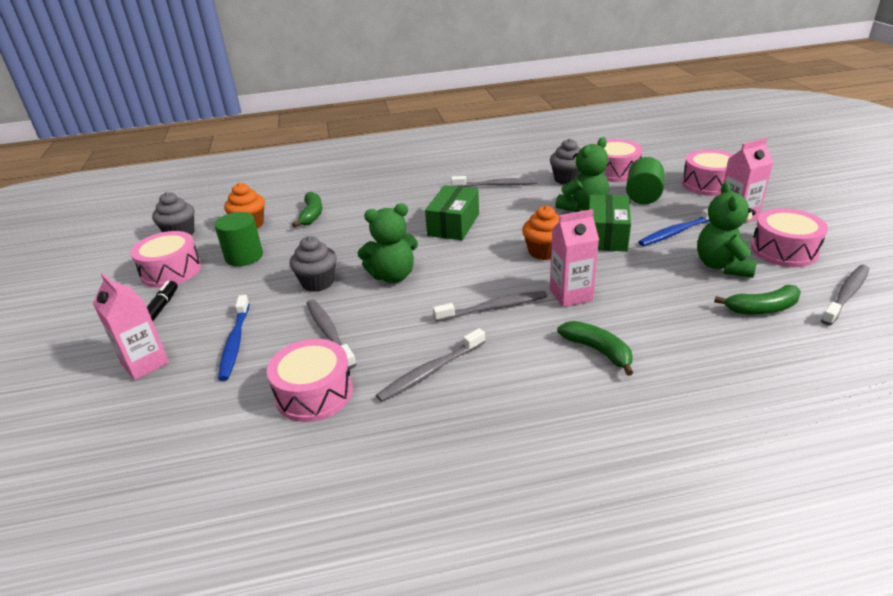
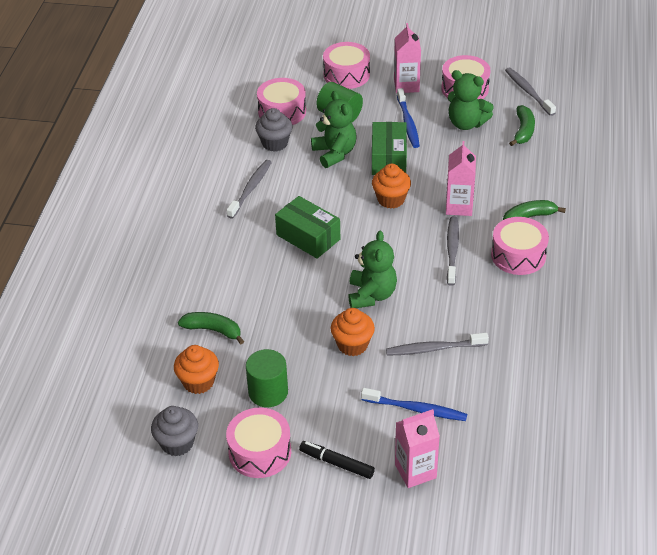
camera: 70 degrees left, 10 degrees up
pink drum [267,339,353,422] -> pink drum moved to [491,217,549,275]
grey cupcake [290,236,337,292] -> orange cupcake [330,308,375,356]
grey toothbrush [376,328,485,402] -> none
green box [588,194,631,252] -> green box turned 60 degrees clockwise [372,122,407,175]

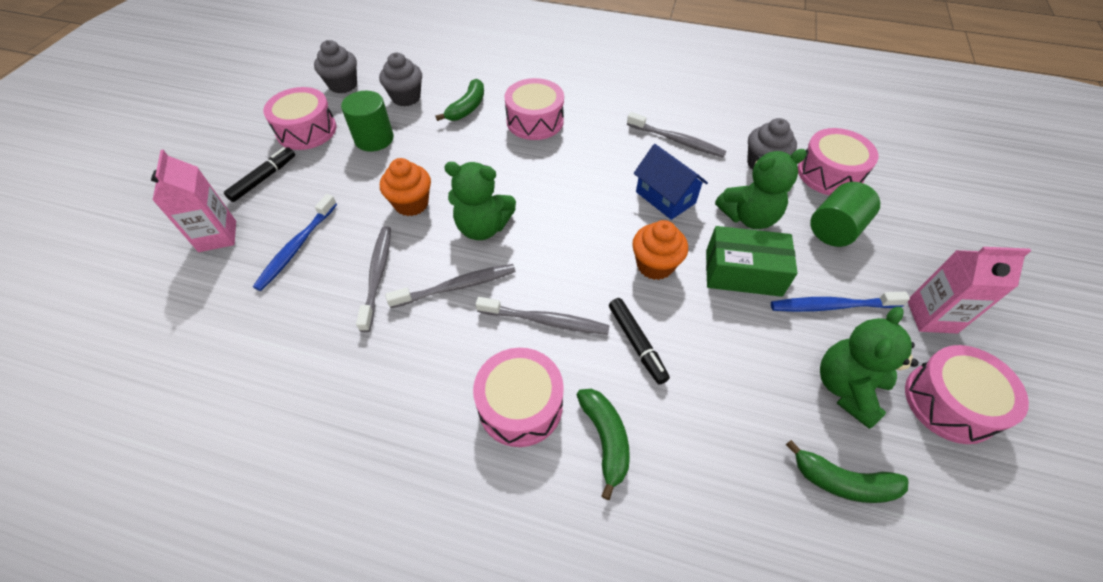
camera: 95 degrees right, 10 degrees up
orange cupcake [174,345,219,394] -> grey cupcake [379,53,422,107]
green box [275,196,340,259] -> none
pink drum [323,42,370,89] -> pink drum moved to [504,78,564,140]
pink carton [446,141,476,216] -> black marker [609,298,670,385]
grey toothbrush [505,68,556,116] -> grey toothbrush moved to [385,264,516,308]
none -> blue house [634,144,708,220]

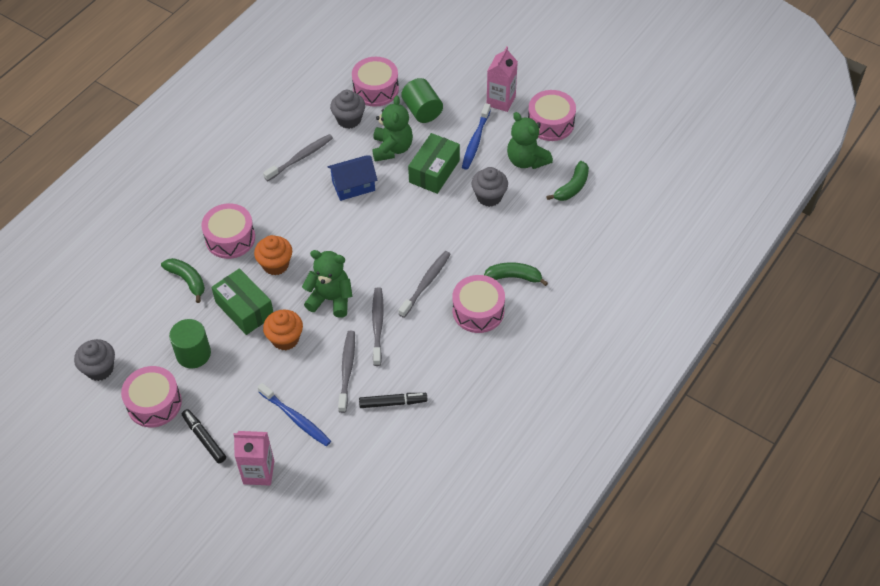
camera: 70 degrees left, 0 degrees up
grey toothbrush [356,226,391,332] -> grey toothbrush turned 75 degrees clockwise [338,331,355,413]
grey cupcake [379,53,422,107] -> grey cupcake moved to [471,167,508,207]
green teddy bear [444,162,516,240] -> green teddy bear turned 105 degrees counterclockwise [302,250,352,318]
black marker [609,298,670,385] -> black marker moved to [359,393,428,408]
orange cupcake [632,220,688,280] -> orange cupcake moved to [254,235,292,275]
none -> green box [211,268,273,335]

